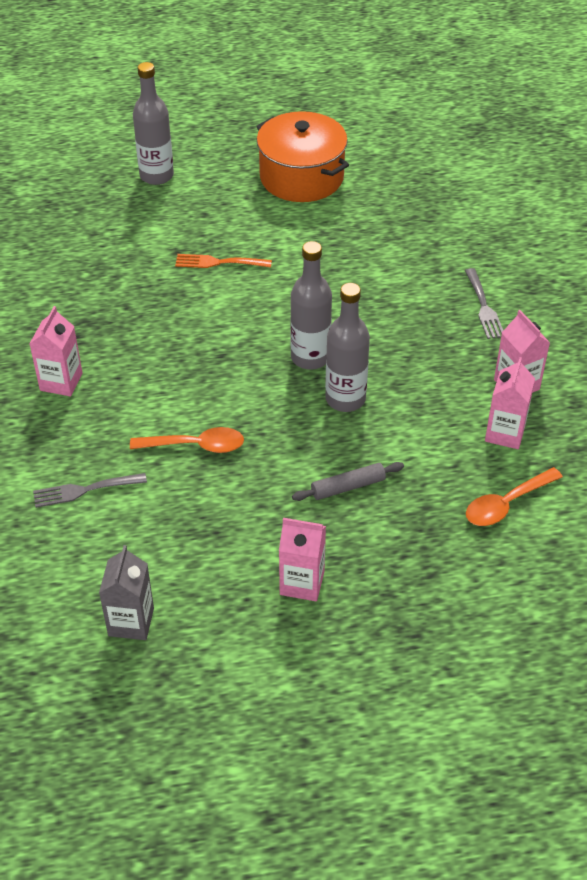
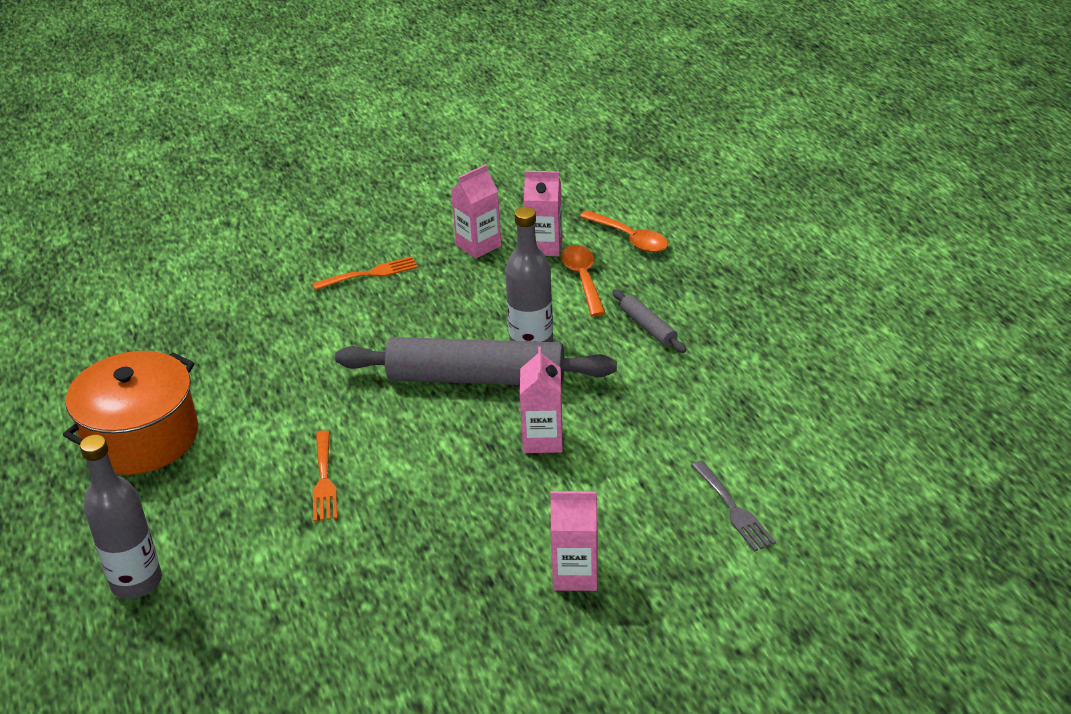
camera: 100 degrees left, 10 degrees down
grey carton [99,545,154,640] -> none
orange spoon [130,427,244,453] -> orange spoon moved to [561,245,605,317]
pink carton [279,518,326,601] -> pink carton moved to [520,347,563,453]
grey bottle [290,241,332,370] -> grey rolling pin [335,337,617,385]
grey fork [465,268,504,339] -> orange fork [312,256,418,290]

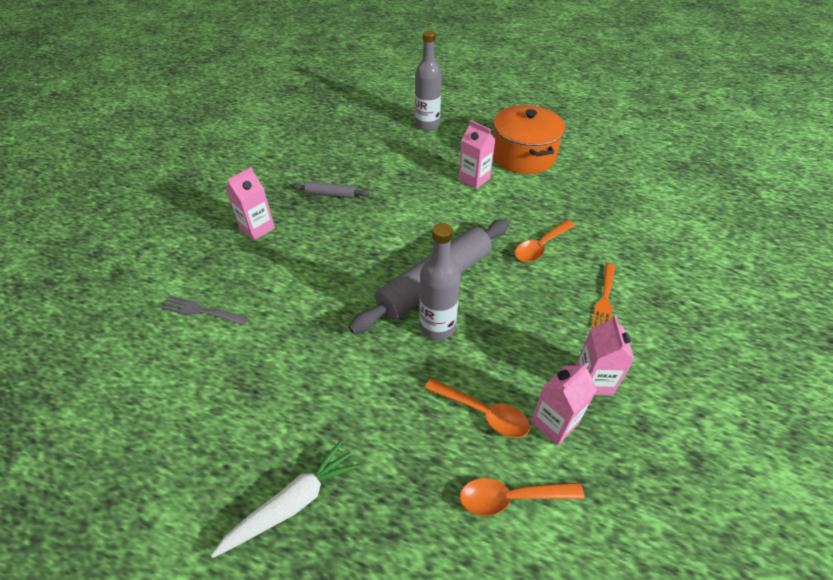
camera: 130 degrees right, 10 degrees up
orange fork [313,430,337,522] -> none
pink carton [520,347,563,453] -> pink carton moved to [459,120,496,189]
grey rolling pin [613,289,686,353] -> grey rolling pin moved to [292,181,369,198]
none -> white carrot [211,441,360,558]
none -> orange spoon [515,220,575,262]

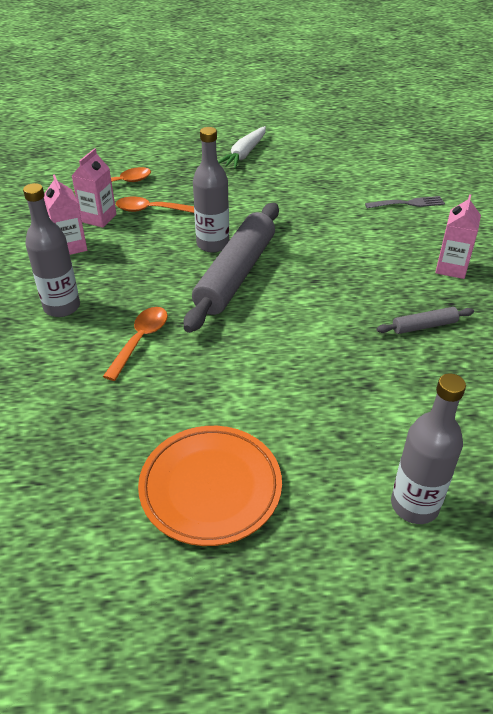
camera: 155 degrees right, 5 degrees down
pink carton [459,120,496,189] -> none
orange pot [493,105,565,174] -> orange plate [138,426,282,546]
orange fork [591,263,615,328] -> grey bottle [23,183,80,317]

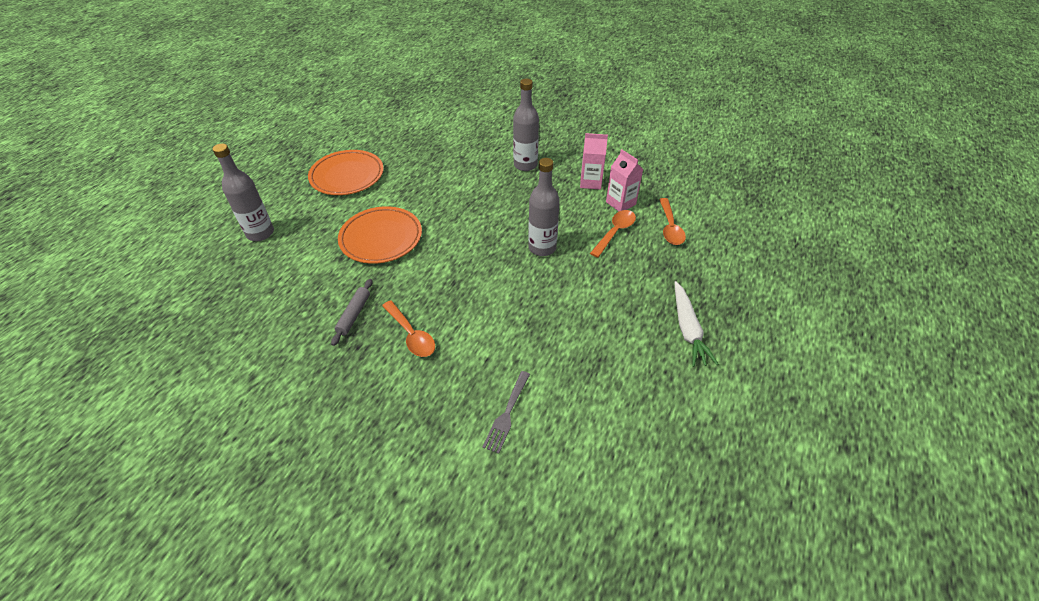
camera: 120 degrees right, 5 degrees up
orange spoon [103,307,168,381] -> orange spoon moved to [382,301,435,357]
grey rolling pin [184,203,279,333] -> none
white carrot [218,126,266,169] -> white carrot turned 150 degrees counterclockwise [674,281,718,367]
pink carton [435,194,481,279] -> none
none -> orange plate [338,206,422,264]

